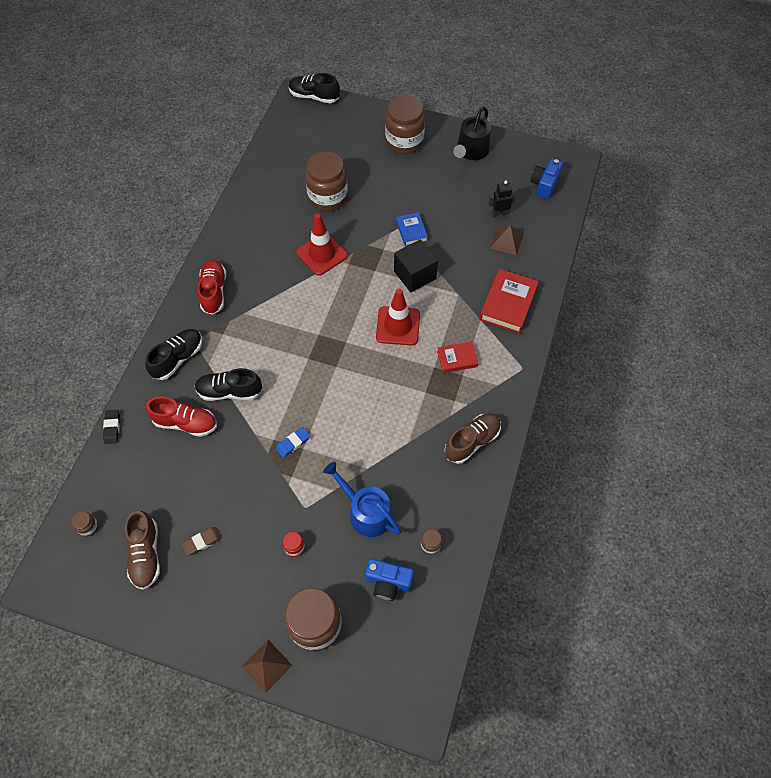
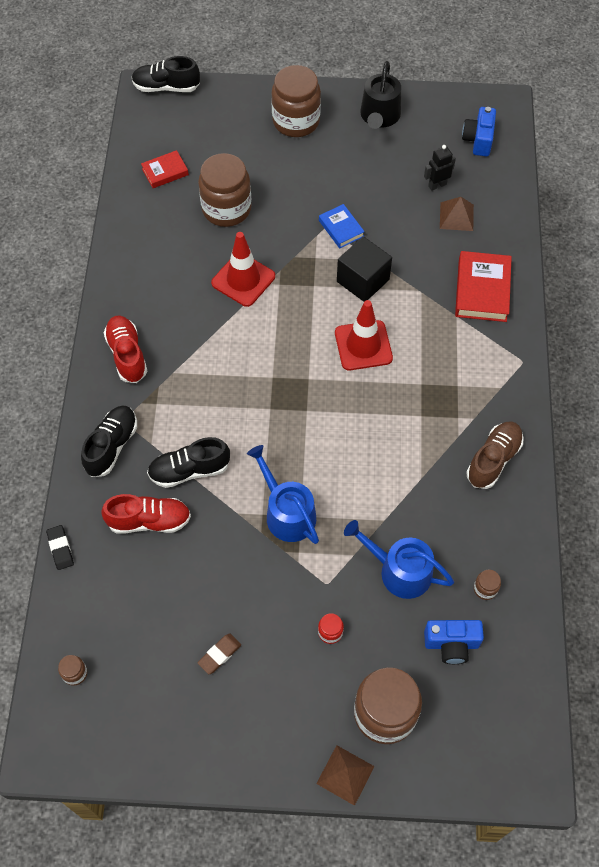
camera: 15 degrees left, 0 degrees up
brown shoe [125,511,160,590] -> none
blue eraser [276,427,310,458] -> blue watering can [247,445,319,544]
red book [437,342,478,373] -> red book moved to [141,150,189,188]

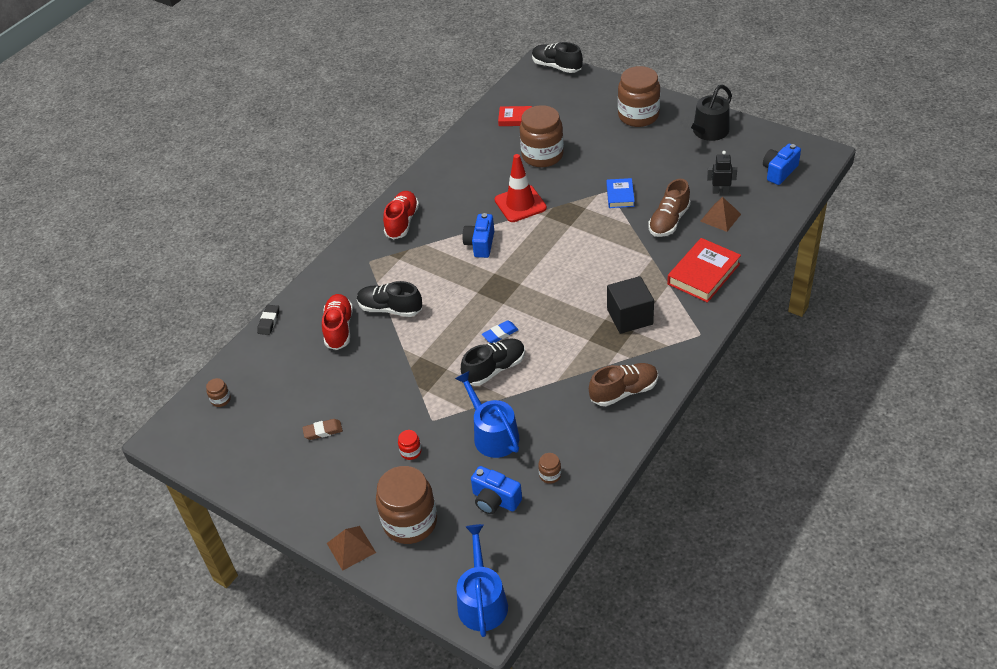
camera: 35 degrees right, 15 degrees down
black shoe [81,405,137,477] -> black shoe moved to [461,338,525,386]
red shoe [101,494,191,534] -> red shoe turned 120 degrees counterclockwise [322,294,353,350]
blue watering can [247,445,319,544] -> blue watering can moved to [456,524,508,637]
red traffic cone [335,300,393,370] -> none
black cube [337,236,392,302] -> black cube moved to [607,276,654,334]
none -> blue camera [462,213,494,258]
none -> blue eraser [482,320,519,343]
none -> brown shoe [648,179,691,237]

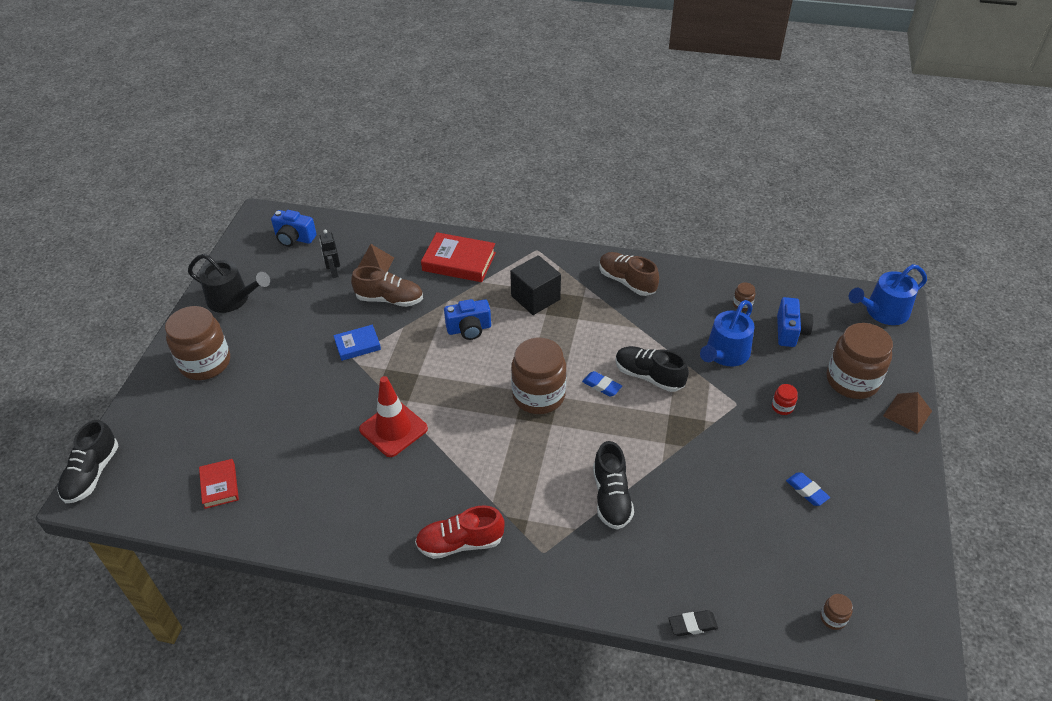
camera: 115 degrees left, 0 degrees up
brown eraser [302,419,343,440] -> blue eraser [786,472,830,506]
red shoe [322,294,353,350] -> none
blue camera [462,213,494,258] -> blue camera moved to [444,299,491,340]
brown jar [520,105,564,167] -> brown jar moved to [511,338,566,414]

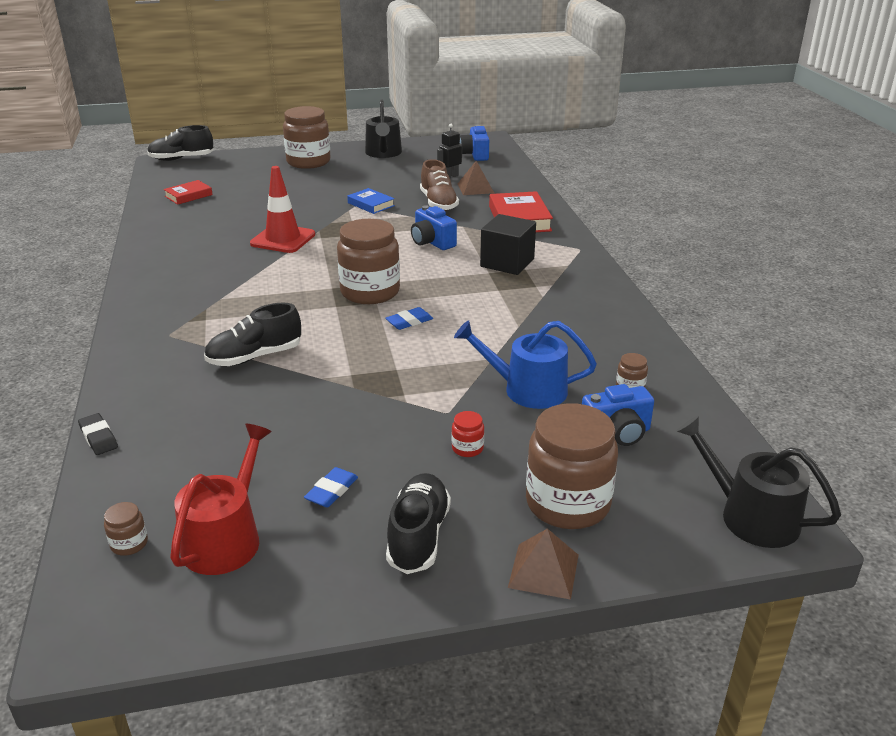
camera: 65 degrees right, 15 degrees down
red shoe [415,505,505,559] -> none
blue eraser [582,371,622,397] -> blue eraser turned 45 degrees clockwise [385,307,433,330]
brown shoe [599,252,659,296] -> none
black shoe [616,346,689,392] -> black shoe moved to [386,473,451,574]
blue watering can [849,264,927,325] -> black watering can [676,416,841,548]
none -> red watering can [170,424,272,575]

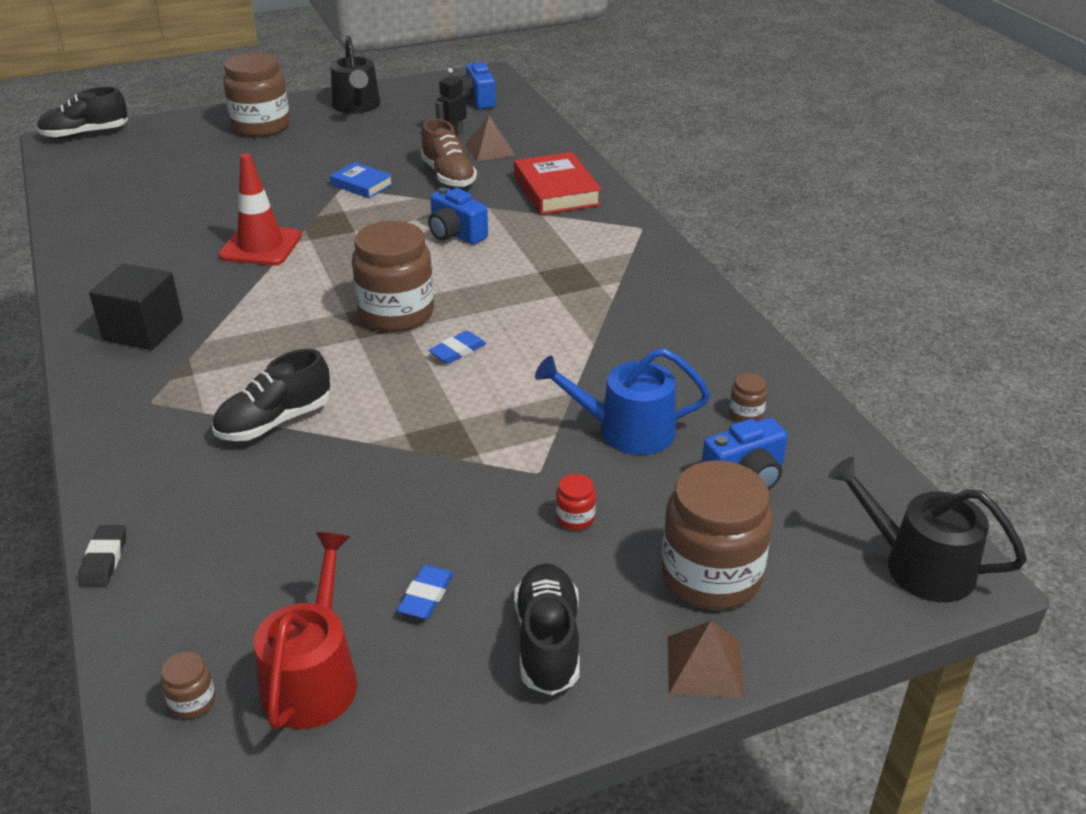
camera: 10 degrees left, 5 degrees up
black eraser [78,413,118,455] -> black eraser turned 45 degrees clockwise [79,525,126,586]
red book [163,180,213,205] -> none
black cube [480,214,536,275] -> black cube moved to [89,263,183,350]

